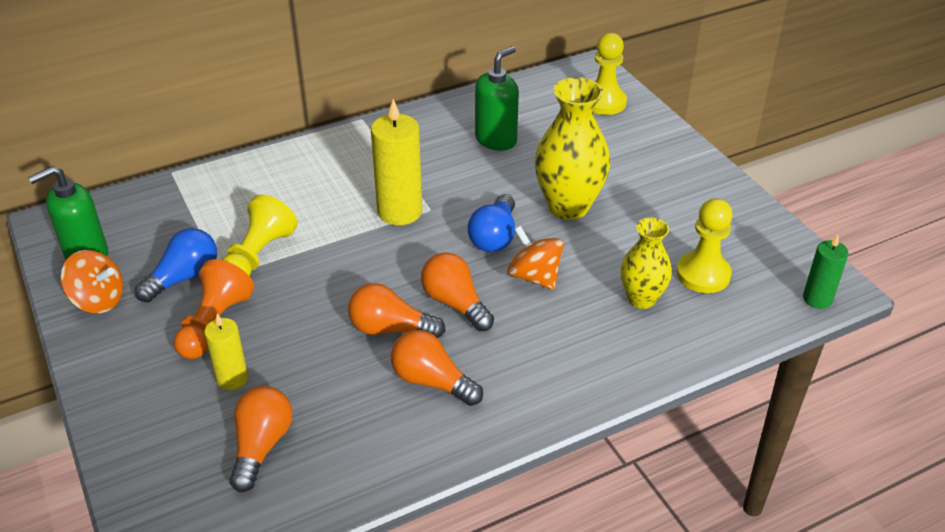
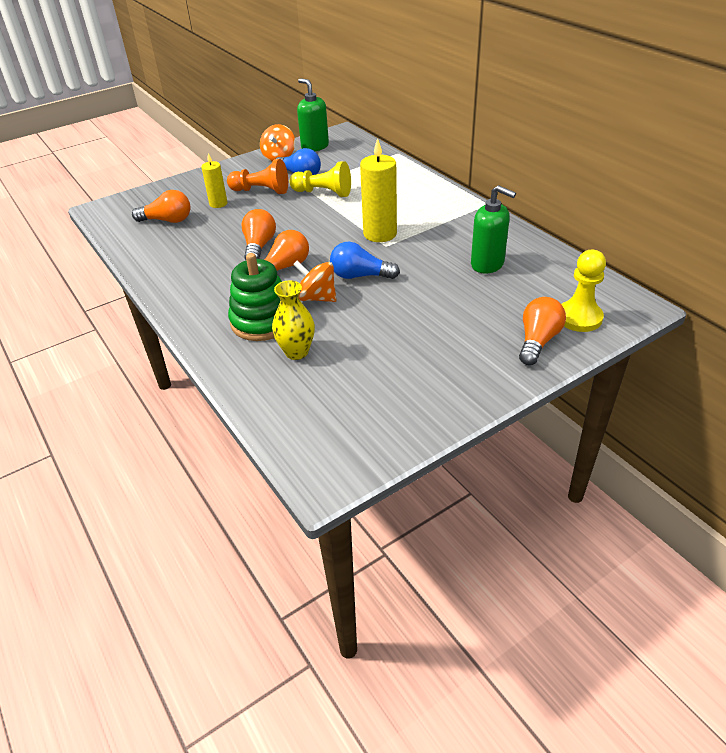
camera: 85 degrees right, 0 degrees up
orange light bulb [391,330,483,406] -> orange light bulb moved to [519,297,566,365]
orange spinning top [507,226,564,290] -> orange spinning top turned 105 degrees counterclockwise [293,261,336,302]
yellow vase [535,77,610,220] -> none
yellow pawn [677,198,733,293] -> none
green candle [803,235,848,309] -> none
none -> green stacking toy [228,253,282,341]

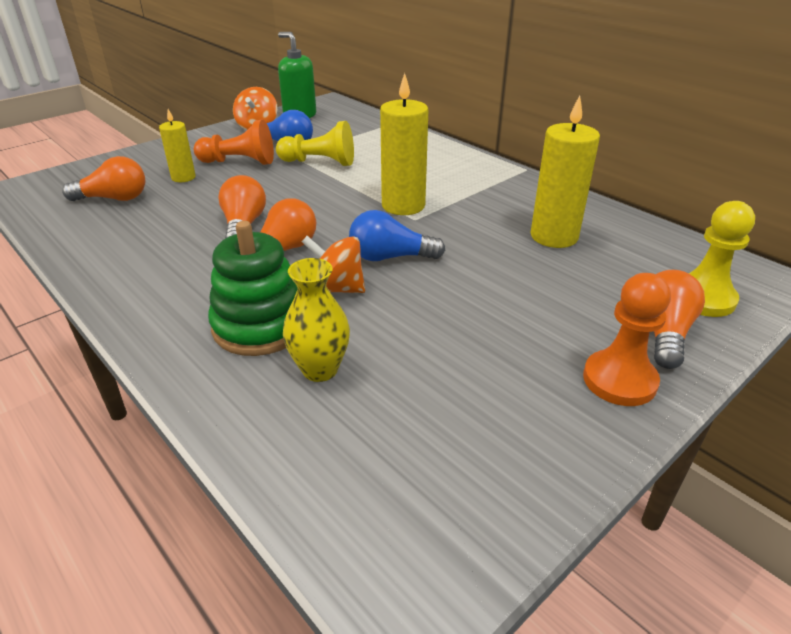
camera: 10 degrees left, 5 degrees down
green soap dispenser [471,185,516,274] -> yellow candle [530,96,600,248]
none -> orange pawn [583,273,671,406]

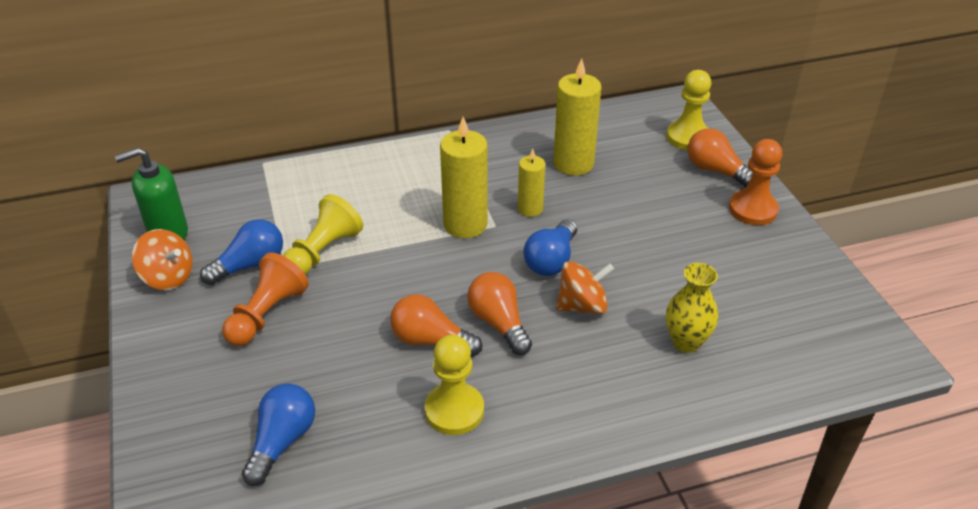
camera: 65 degrees left, 5 degrees up
orange light bulb [62,156,145,201] -> blue light bulb [242,384,315,486]
yellow candle [159,109,196,182] -> yellow candle moved to [518,149,545,217]
green stacking toy [208,221,298,356] -> none
orange spinning top [302,236,365,293] -> orange spinning top turned 150 degrees counterclockwise [556,261,614,314]
none -> yellow pawn [425,335,484,435]

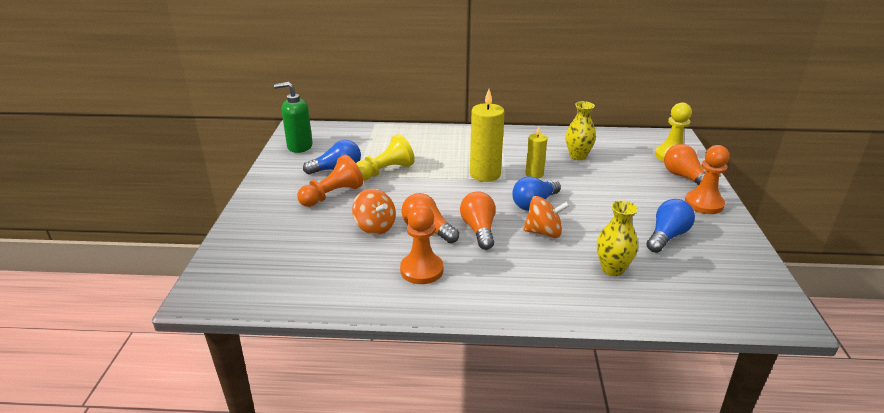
camera: 20 degrees right, 10 degrees down
orange spinning top [132,229,193,290] -> orange spinning top moved to [352,189,396,235]
blue light bulb [242,384,315,486] -> blue light bulb moved to [647,199,695,253]
yellow pawn [425,335,484,435] -> orange pawn [400,205,444,284]
yellow candle [553,58,602,176] -> yellow vase [566,101,596,160]

